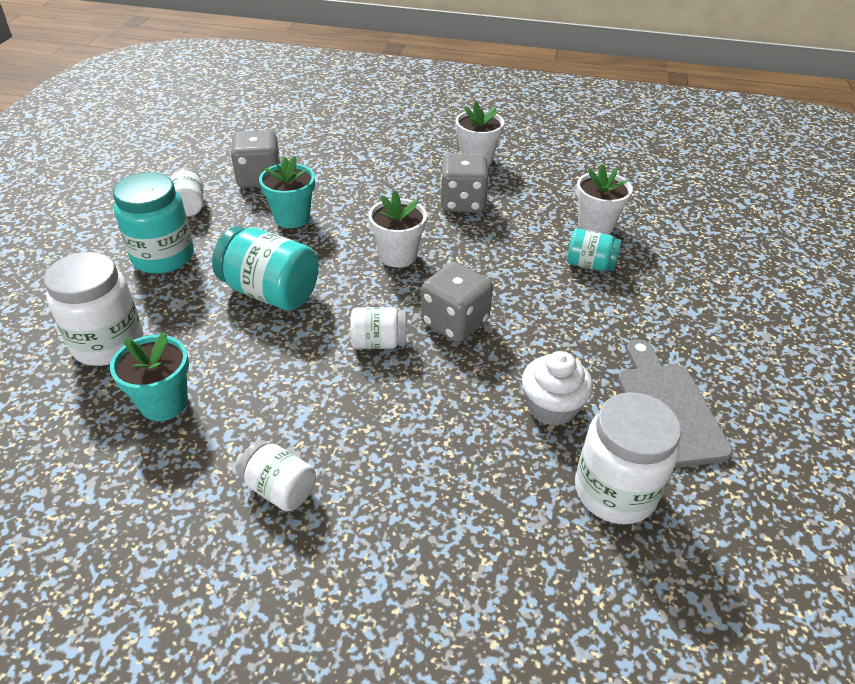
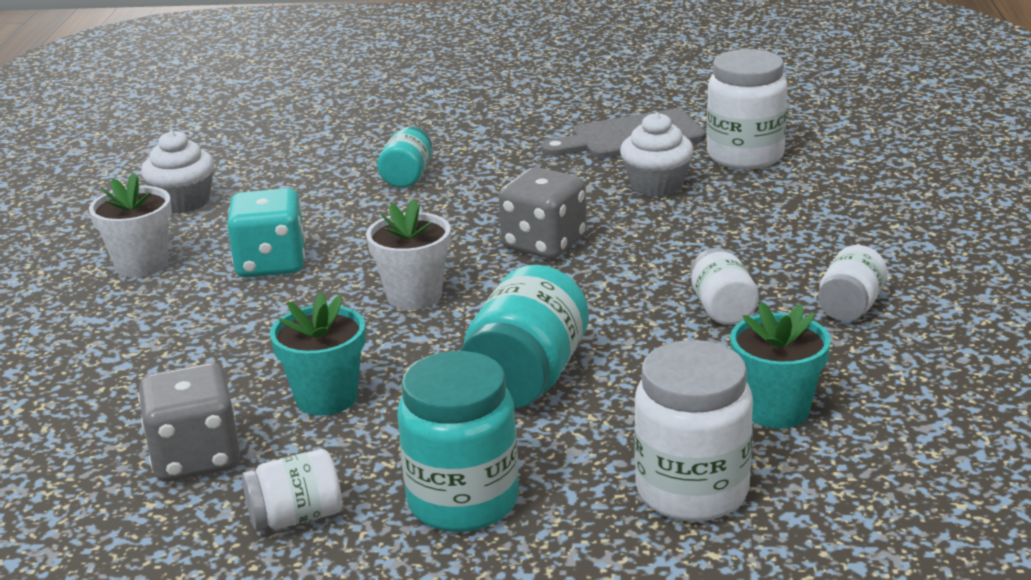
camera: 95 degrees left, 15 degrees down
white jar [350,307,406,349] -> white jar moved to [690,248,759,325]
grey dice [440,153,489,213] -> turquoise dice [227,188,306,278]
white flower pot [576,164,633,235] -> none
none -> white cupcake [141,130,214,213]

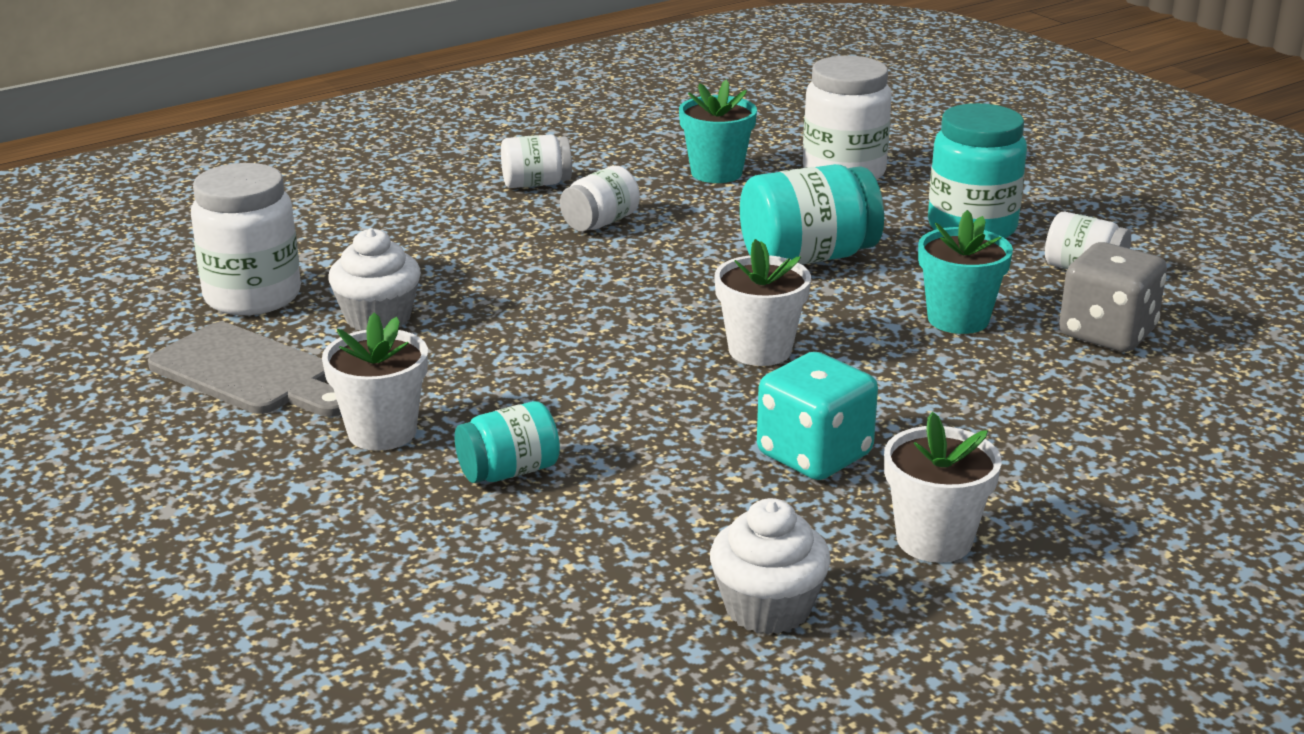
camera: 130 degrees left, 0 degrees up
grey dice [498,167,587,259] -> none
none -> white flower pot [322,312,428,451]

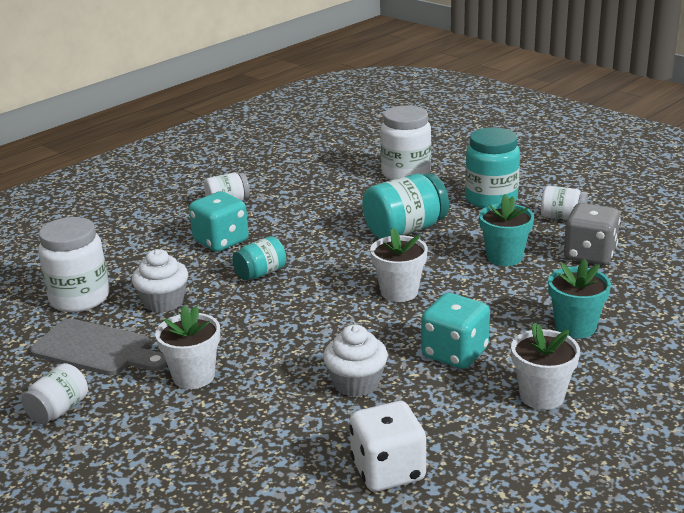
camera: 10 degrees left, 0 degrees up
turquoise jar [455,401,560,483] -> turquoise jar moved to [232,236,286,280]
white jar [560,166,640,231] -> white jar moved to [21,363,88,424]
turquoise flower pot [679,79,757,183] -> turquoise flower pot moved to [548,259,611,338]
white cupcake [710,498,831,634] -> white cupcake moved to [323,324,388,397]
none -> turquoise dice [189,191,249,252]
none -> white dice [349,401,426,492]

